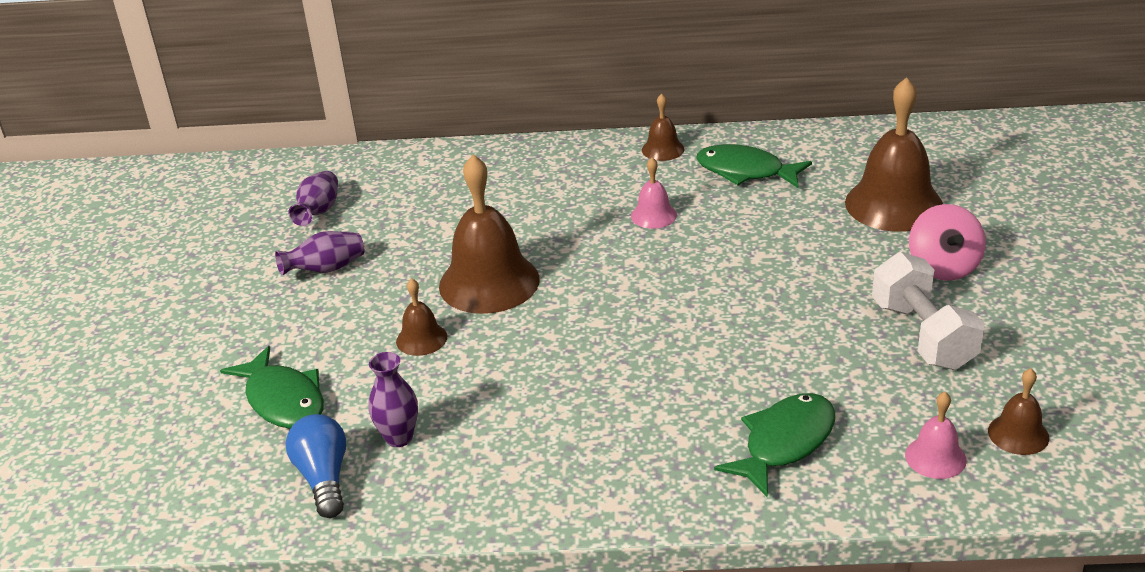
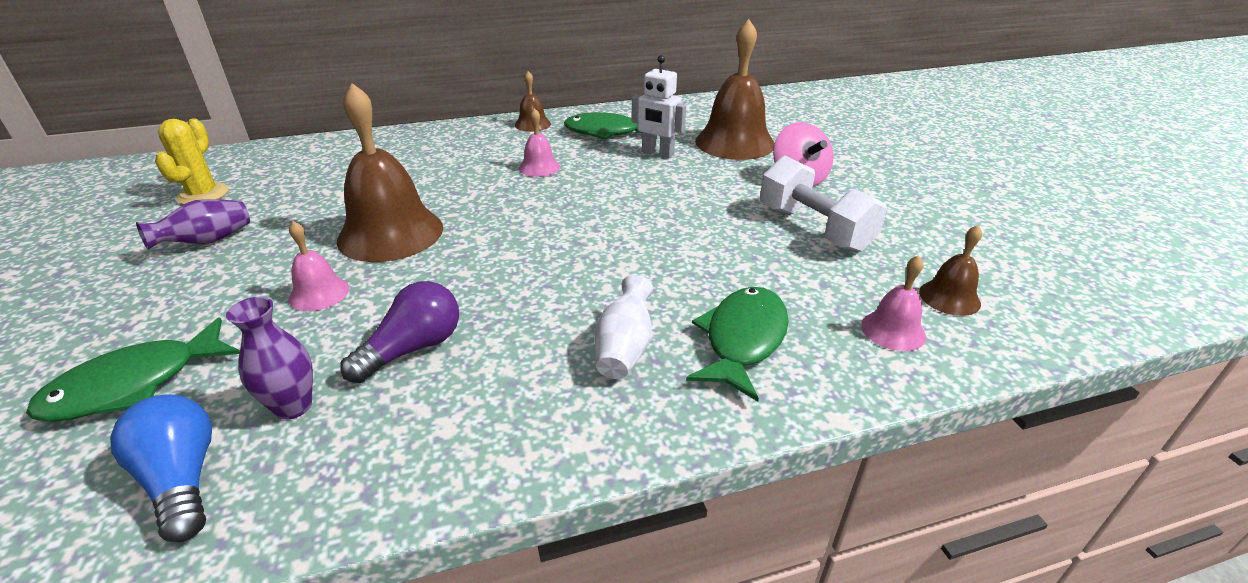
camera: 20 degrees left, 0 degrees up
green fish [220,346,324,429] -> green fish turned 105 degrees clockwise [26,317,240,422]
purple vase [288,171,338,226] -> yellow cactus [155,118,229,205]
brown bell [396,278,447,356] -> pink bell [289,221,349,311]
none -> purple light bulb [340,281,459,383]
none -> white vase [595,275,653,379]
none -> white robot [632,55,686,158]

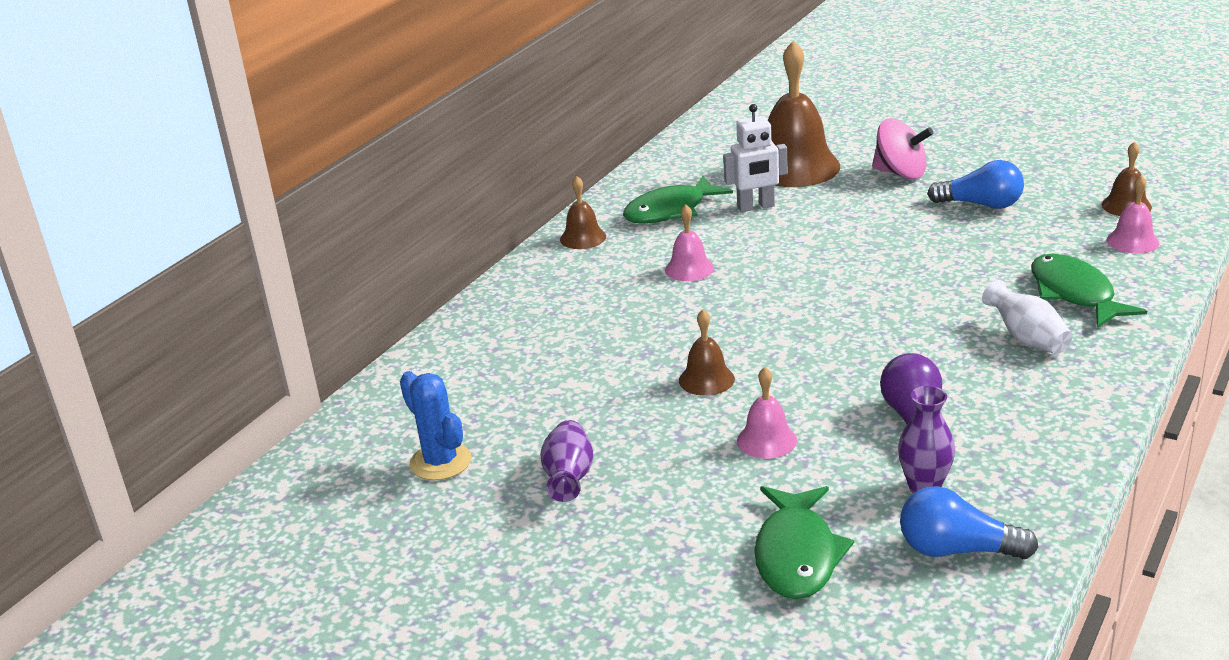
camera: 40 degrees left, 5 degrees down
yellow cactus [155,118,229,205] -> blue cactus [400,371,472,480]
brown bell [337,83,443,262] -> brown bell [679,309,735,396], size x0.48
white dumbbell [760,156,887,252] -> blue light bulb [927,160,1024,209]

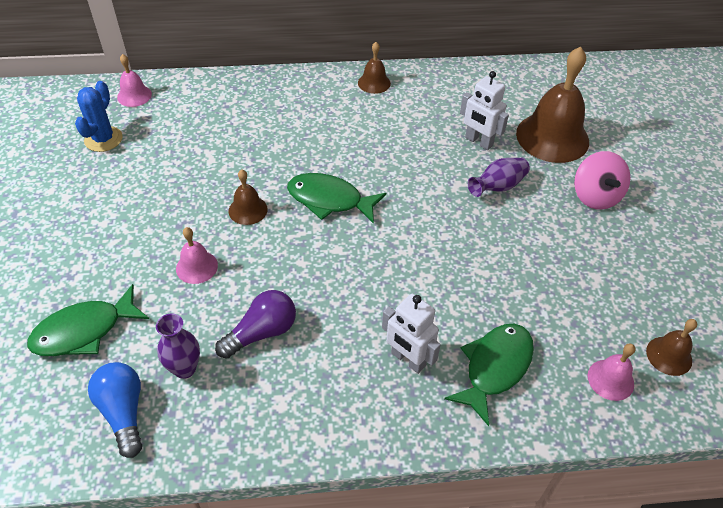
camera: 50 degrees right, 20 degrees up
purple vase [540,420,593,502] -> purple vase moved to [468,158,530,197]
green fish [623,176,733,224] -> green fish moved to [287,173,386,224]
pink bell [665,205,714,281] -> pink bell moved to [117,54,152,107]
blue light bulb [927,160,1024,209] -> none
white vase [982,280,1072,354] -> white robot [382,294,441,374]

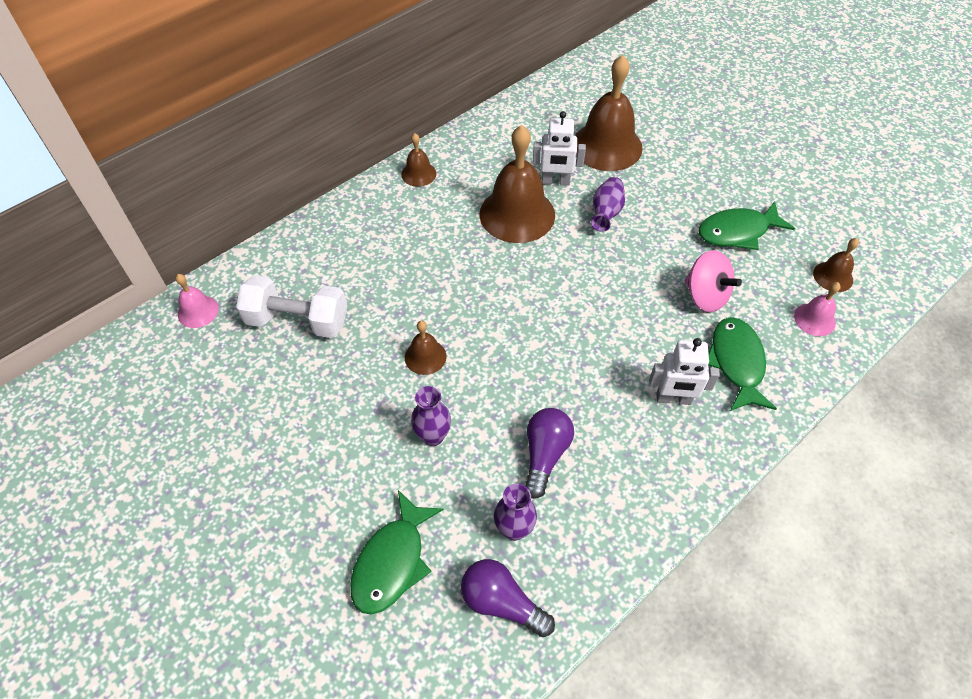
camera: 35 degrees left, 5 degrees up
blue cactus [75,81,123,152] -> none
blue light bulb [88,362,142,458] -> purple light bulb [461,559,555,637]
pink bell [176,227,218,284] -> purple vase [411,386,451,446]
green fish [287,173,386,224] -> green fish moved to [698,201,795,250]
pink spinning top [574,151,630,210] -> pink spinning top moved to [685,250,742,312]
none -> white dumbbell [236,275,347,338]
none -> brown bell [480,125,555,243]

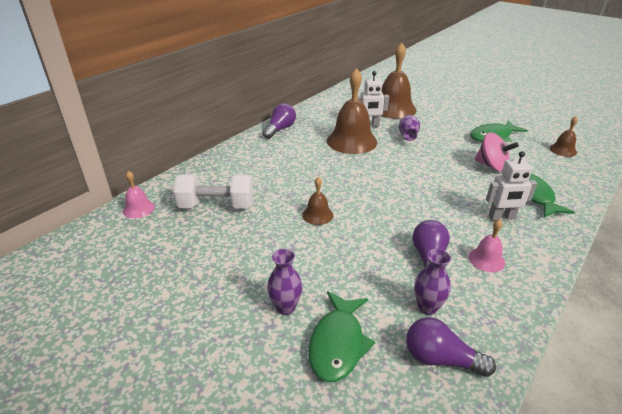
camera: 10 degrees left, 20 degrees down
brown bell [401,133,437,187] -> purple light bulb [263,103,296,139]
purple vase [411,386,451,446] -> purple vase moved to [267,249,303,315]
pink bell [794,282,841,336] -> pink bell moved to [469,219,505,272]

